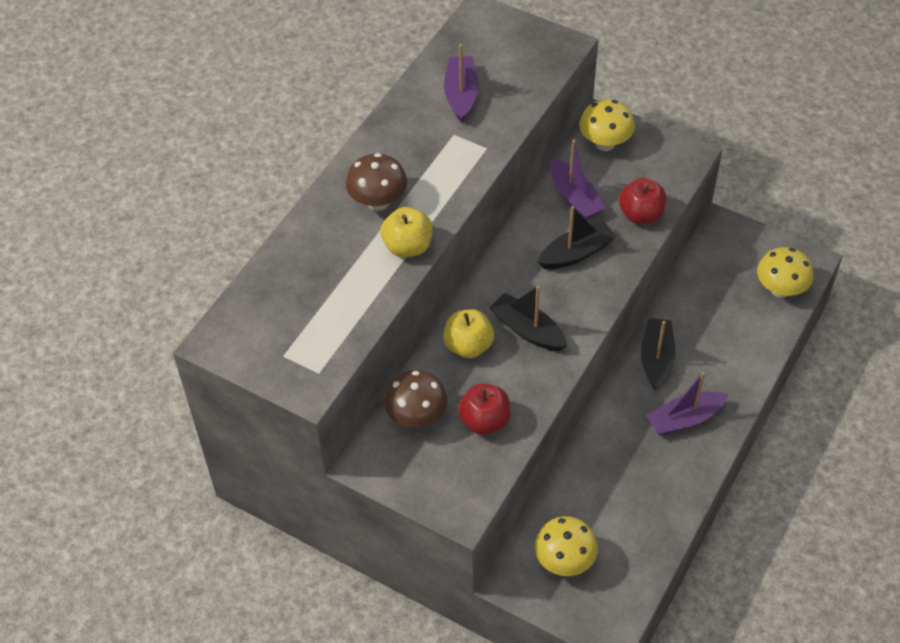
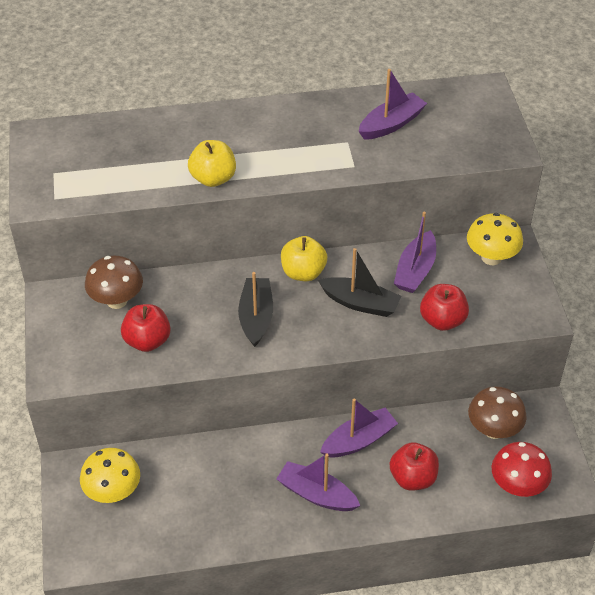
camera: 50 degrees right, 5 degrees down
brown mushroom [346,153,407,211] -> brown mushroom moved to [468,387,527,439]
yellow apple [443,309,494,358] -> yellow apple moved to [281,236,327,281]
black boat [641,318,675,390] -> purple boat [320,399,398,458]
yellow mushroom [757,247,814,298] -> red mushroom [492,442,552,497]
none -> red apple [390,442,439,491]

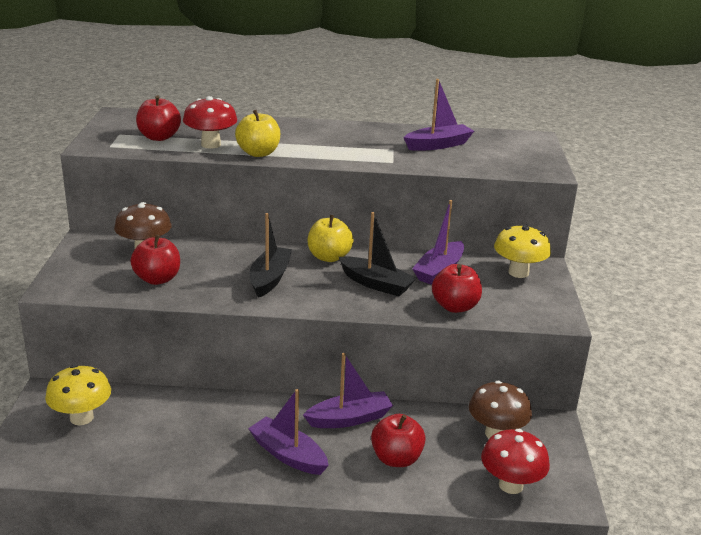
camera: 10 degrees right, 20 degrees down
none -> red apple [136,96,181,141]
none -> red mushroom [183,96,237,149]

